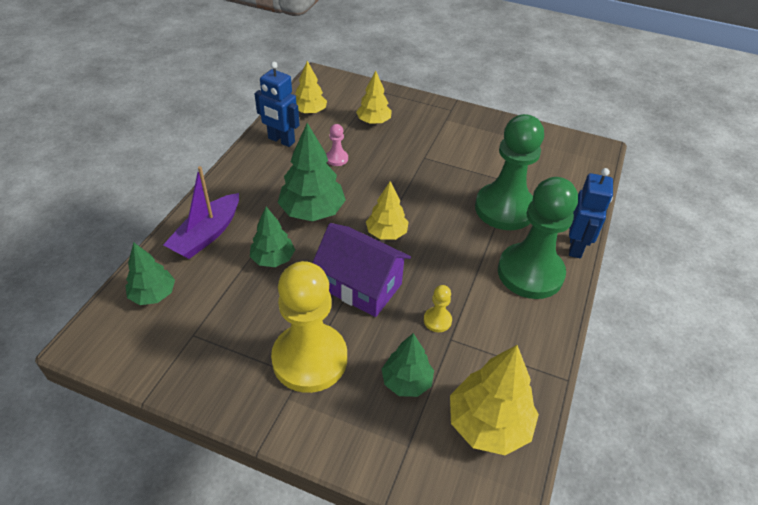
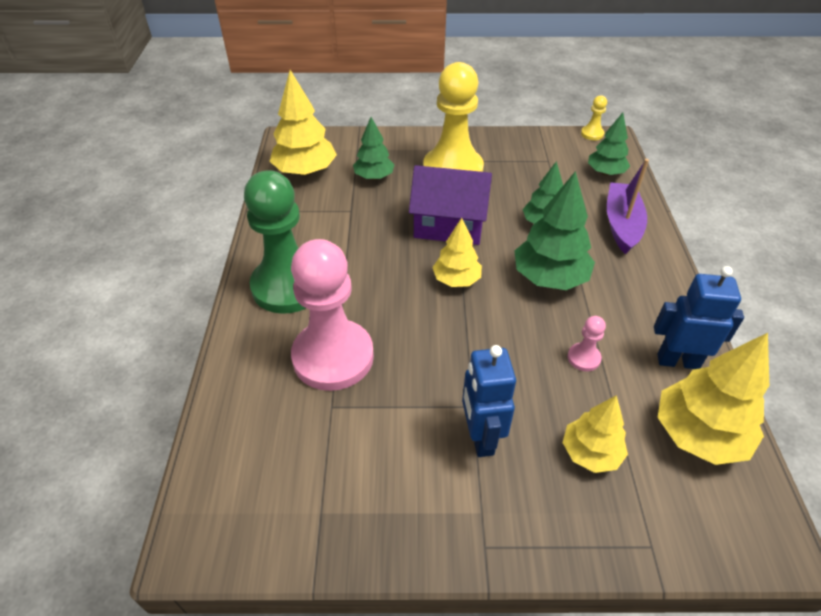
camera: 160 degrees right, 0 degrees up
yellow tree [295,61,327,114] -> yellow tree [657,333,769,465], size x1.59
yellow pawn [424,285,452,332] -> yellow pawn moved to [581,95,607,140]
green pawn [475,114,544,230] -> pink pawn [291,239,374,391]
blue robot [569,168,613,258] -> blue robot moved to [462,345,516,457]

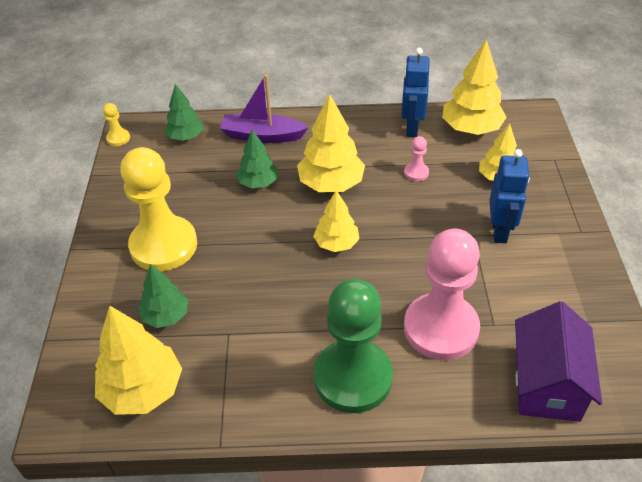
camera: 90 degrees left, 0 degrees up
purple house [409,165,492,245] -> purple house moved to [515,301,602,422]
blue robot [462,345,516,457] -> blue robot turned 75 degrees counterclockwise [489,149,530,243]
green tree [515,171,595,290] -> yellow tree [297,94,365,192]

